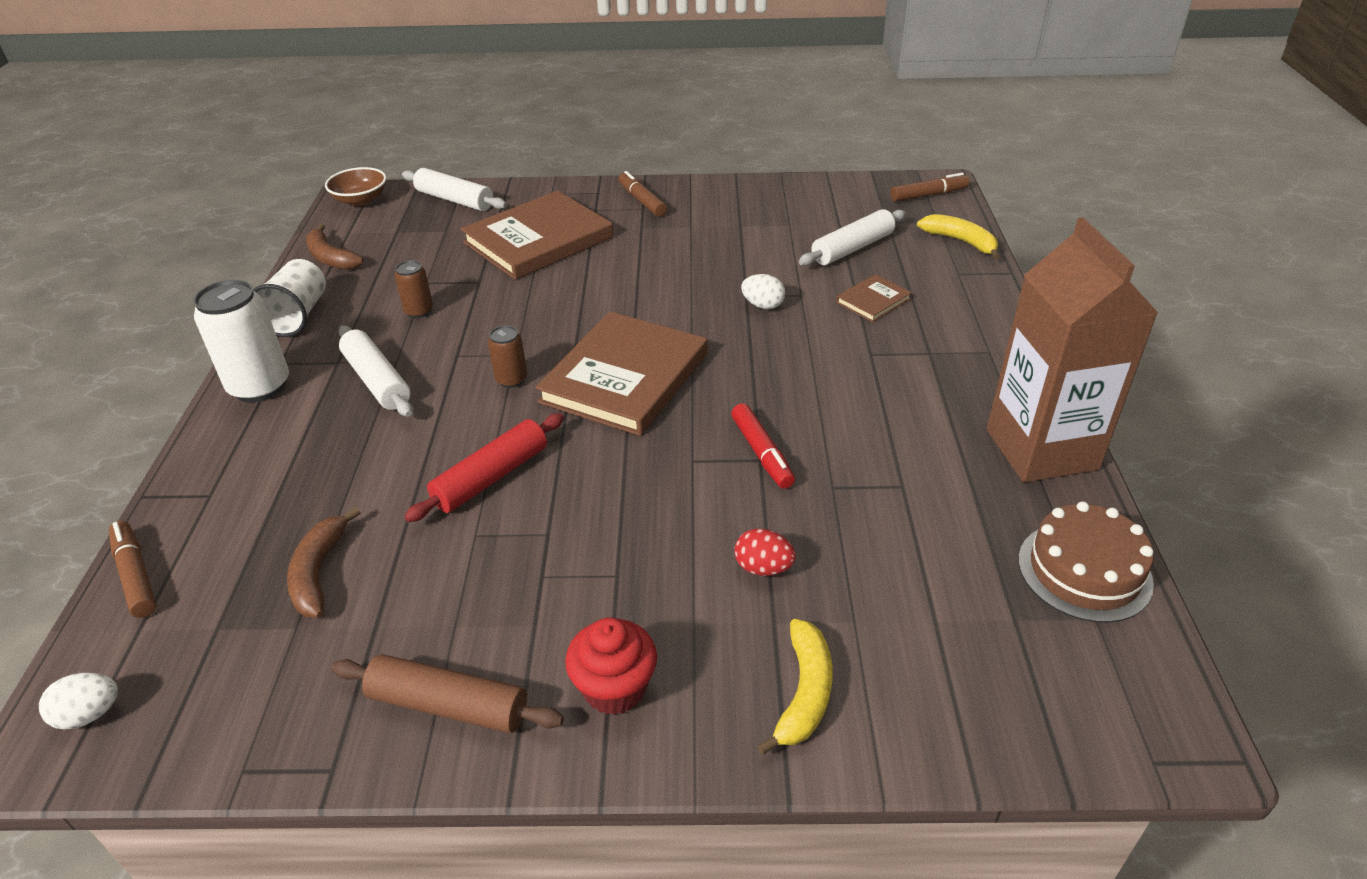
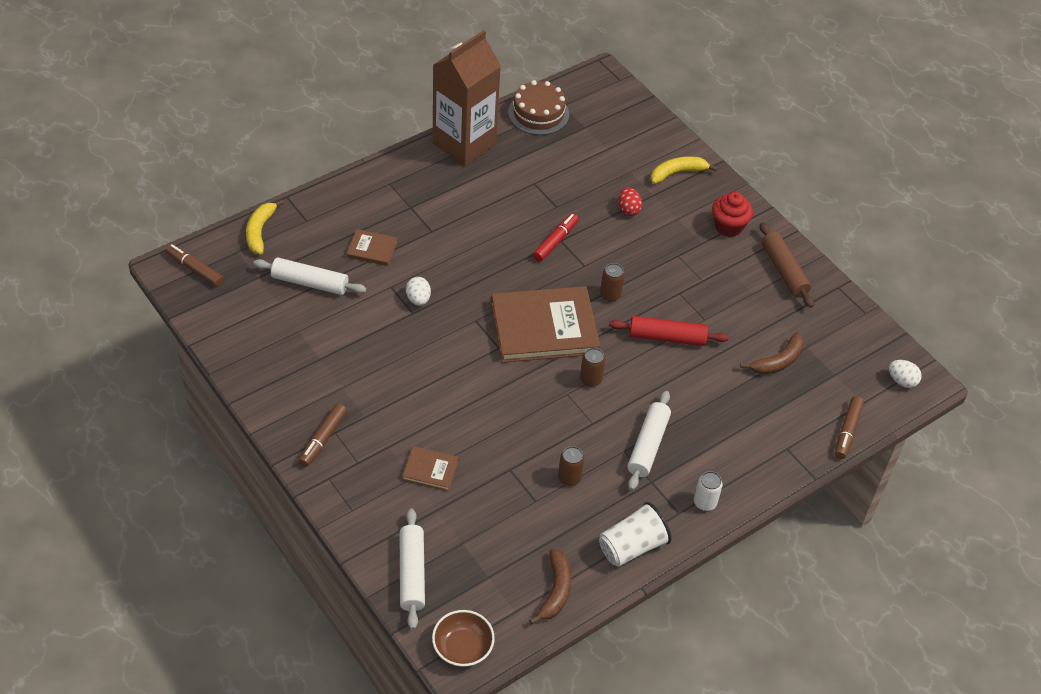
camera: 130 degrees left, 10 degrees up
white can [193,280,289,402] -> white can [694,471,723,511], size x0.52
brown book [461,191,613,280] -> brown book [402,446,459,491], size x0.45
none -> brown can [600,263,625,302]

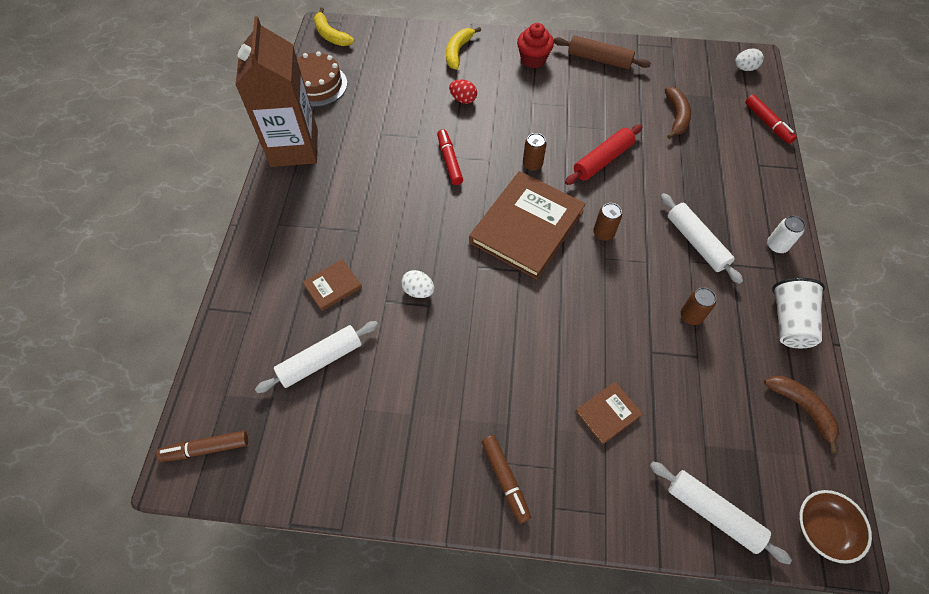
camera: 45 degrees left, 10 degrees up
yellow banana [246,199,284,255] -> yellow banana moved to [314,8,354,46]
brown marker [835,396,864,459] -> red marker [745,95,797,144]

